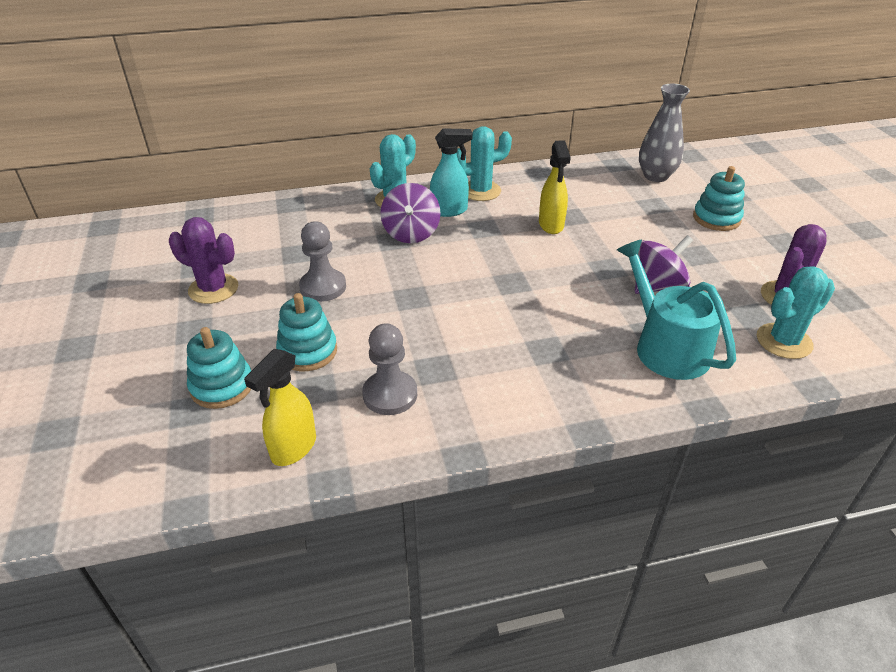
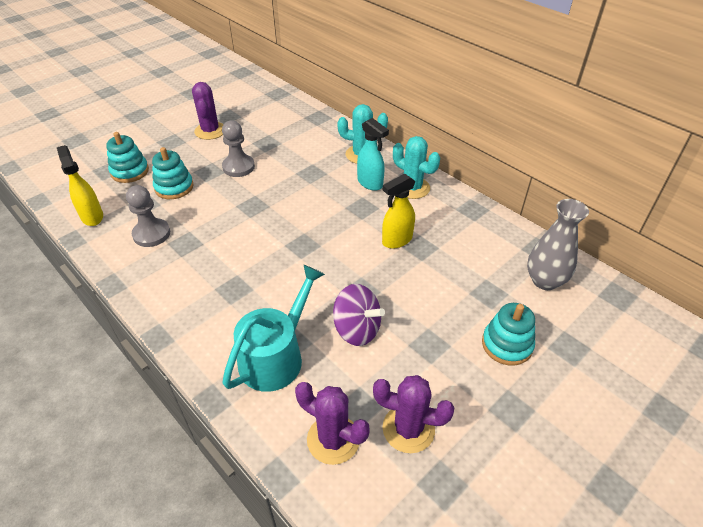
camera: 60 degrees right, 5 degrees up
yellow spray bottle [244,349,316,466] -> yellow spray bottle turned 60 degrees clockwise [57,145,103,226]
purple spinning top [380,183,441,243] -> none
turquoise cactus [757,266,835,359] -> purple cactus [295,382,370,465]

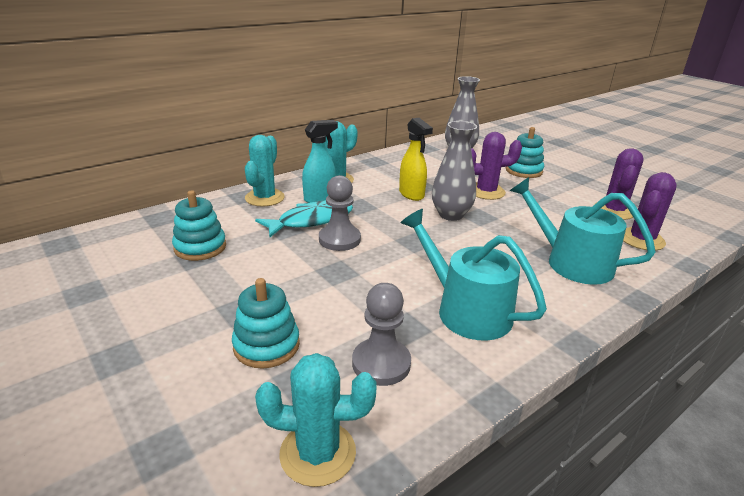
camera: 85 degrees left, 15 degrees down
yellow spray bottle [57,145,103,226] -> turquoise cactus [255,353,377,487]
turquoise stacking toy [106,132,149,183] -> turquoise stacking toy moved to [172,190,226,261]
purple cactus [192,82,224,140] -> purple cactus moved to [471,132,522,200]
grey pawn [222,120,255,177] -> grey pawn moved to [319,175,361,251]
purple spinning top [333,284,385,346] -> none
none -> turquoise fish [255,200,353,237]
none -> turquoise watering can [400,209,547,341]
none -> grey vase [432,121,477,221]

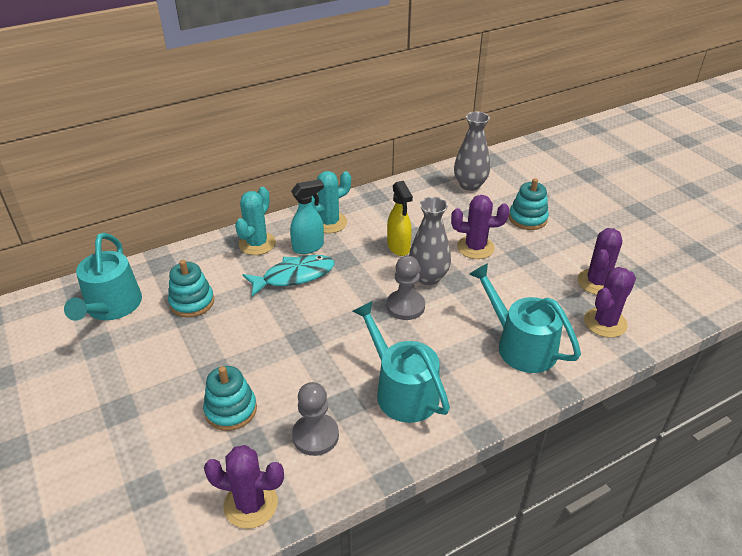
camera: 10 degrees right, 10 degrees up
turquoise cactus [255,353,377,487] -> purple cactus [204,445,284,529]
grey pawn [319,175,361,251] -> grey pawn moved to [387,256,425,320]
none -> turquoise watering can [64,233,142,321]

